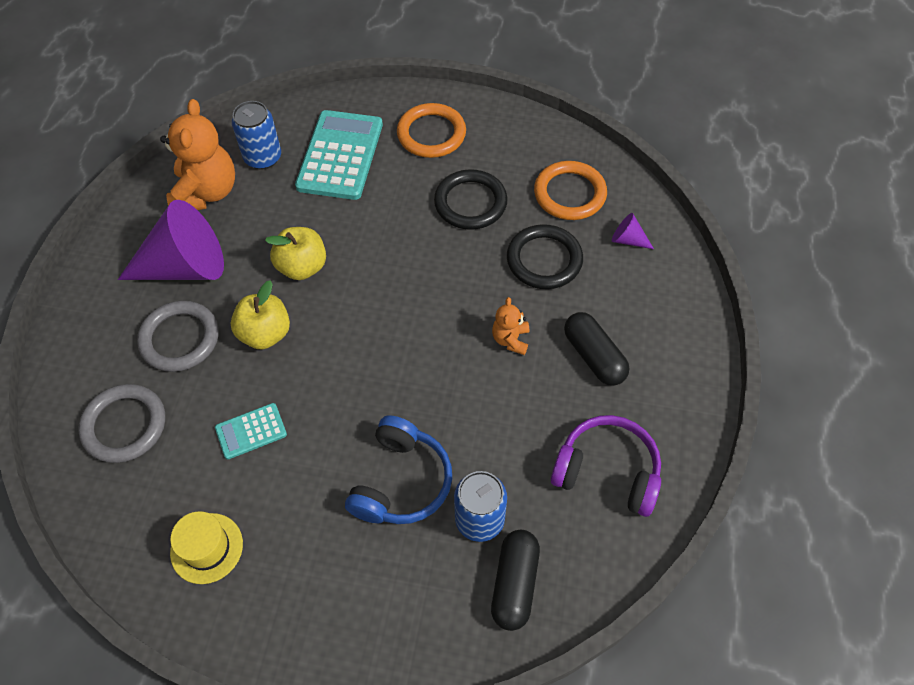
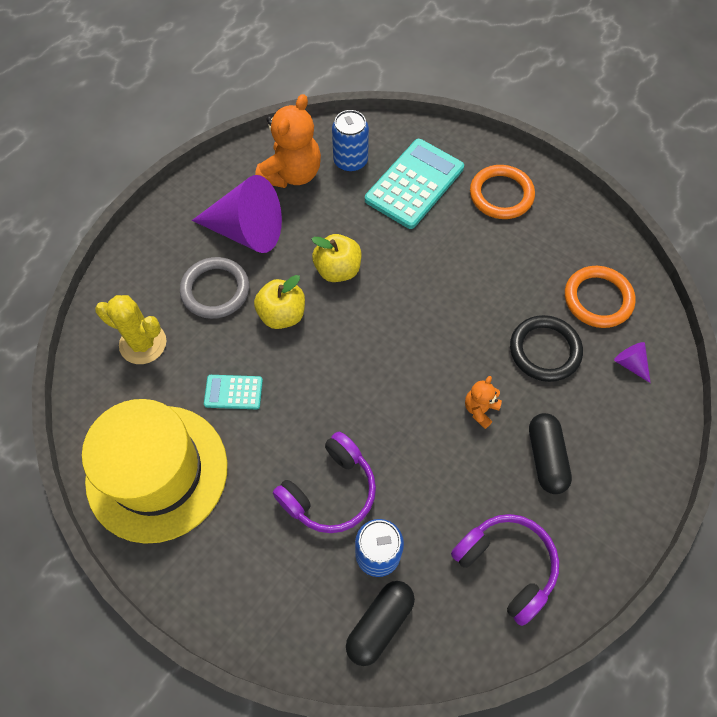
camera: 25 degrees right, 5 degrees up
grey ring [78,384,165,463] -> yellow cactus [95,295,167,364]
yellow hat [170,511,243,584] -> yellow hat [82,399,227,544], size x2.29
blue headphones [345,415,452,524] -> purple headphones [273,432,376,533]
black ring [434,169,507,230] -> none

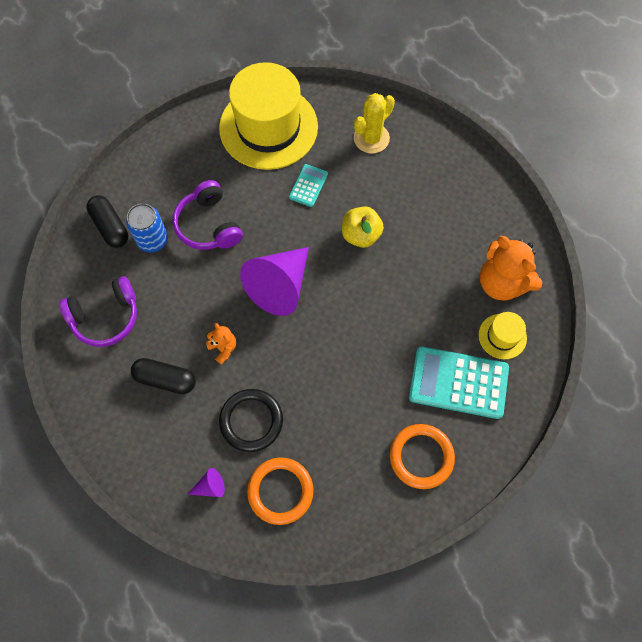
camera: 110 degrees right, 5 degrees up
grey ring [180,257,249,319] -> none
purple cone [192,175,282,253] -> purple cone moved to [240,247,309,316]
yellow apple [311,234,362,282] -> none
blue can [332,110,369,172] -> yellow hat [479,312,527,359]
turquoise calculator [365,139,464,229] -> turquoise calculator turned 135 degrees clockwise [409,346,509,419]

